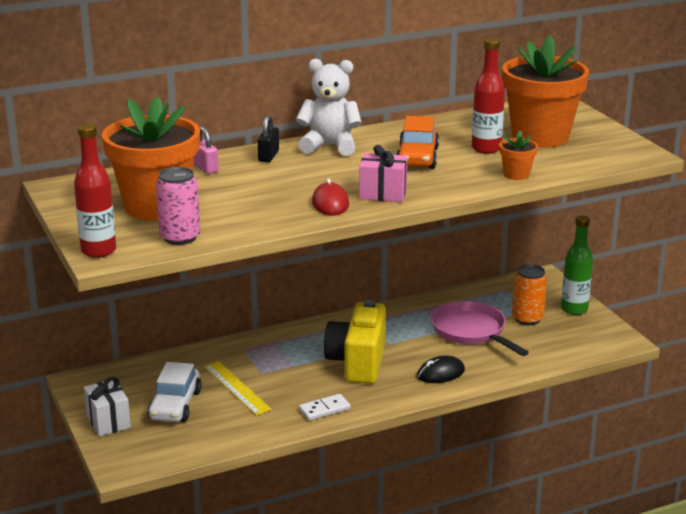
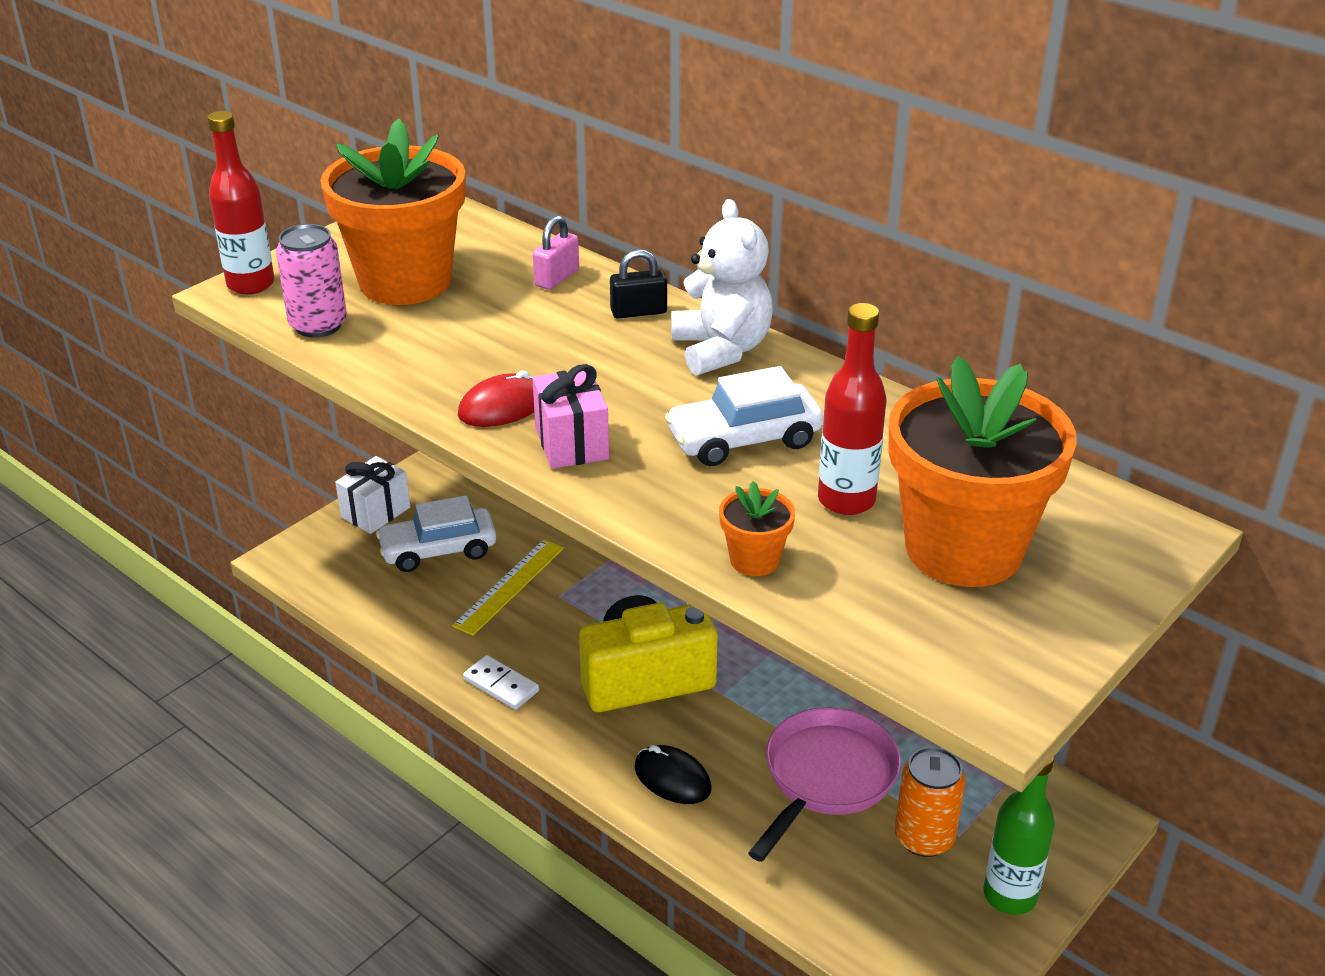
camera: 65 degrees right, 10 degrees up
orange car [396,116,439,169] -> white car [665,366,823,466]

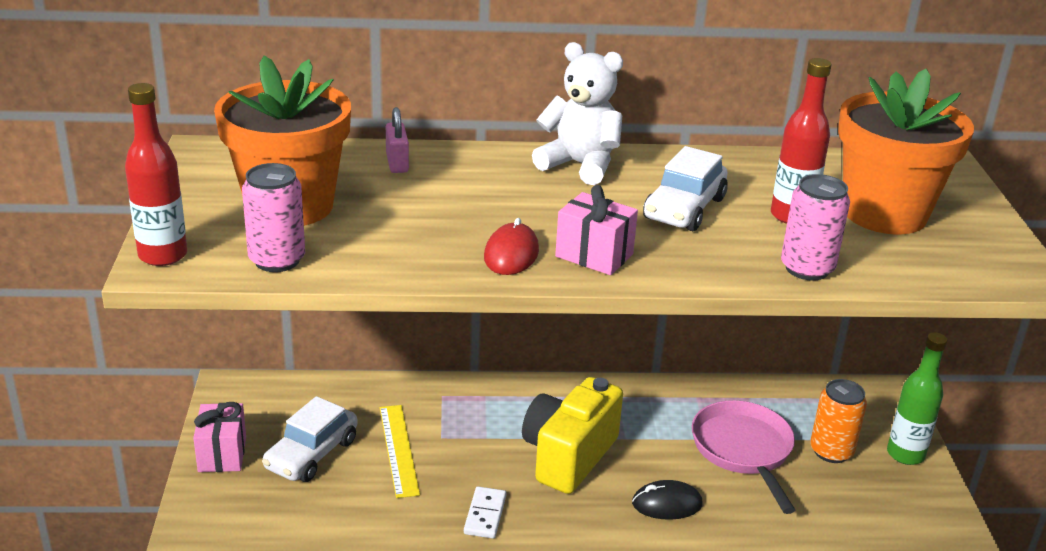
camera: 45 degrees left, 5 degrees down
white gift [335,456,410,534] -> pink gift [193,402,246,472]
white domino [463,655,539,710] -> white domino turned 75 degrees counterclockwise [464,486,506,539]
black padlock [610,249,667,319] -> none
orange flower pot [719,481,795,576] -> pink can [781,174,850,281]

